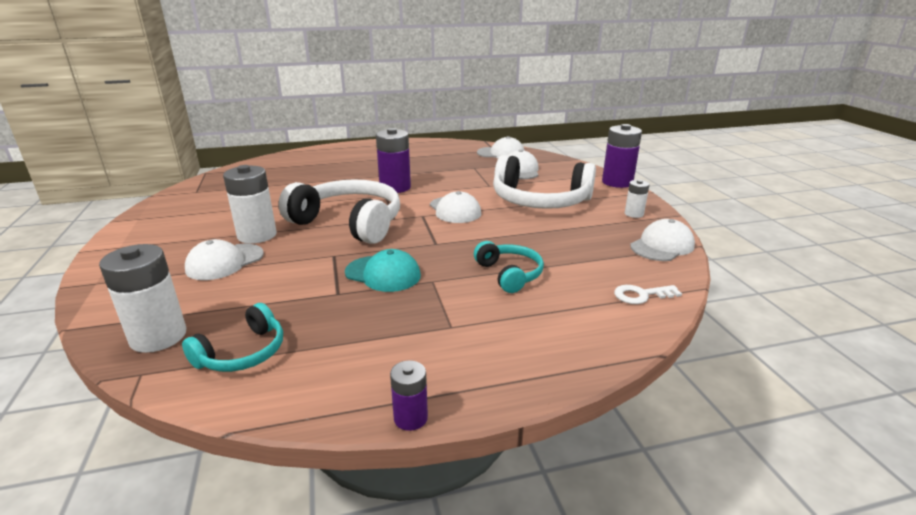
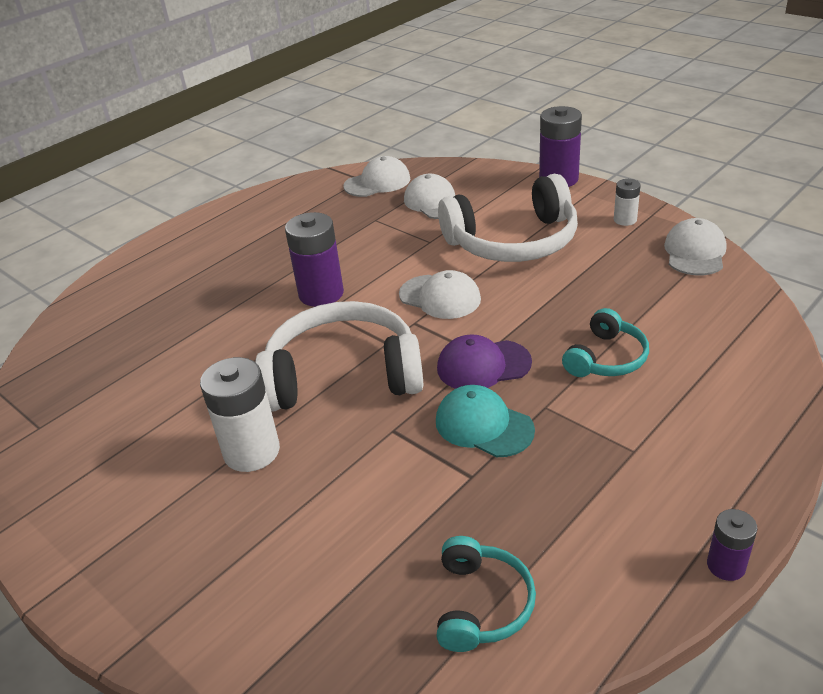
camera: 30 degrees left, 10 degrees up
white battery [99,244,186,353] -> none
white cap [185,239,264,280] -> none
turquoise cap [345,249,421,292] -> turquoise cap turned 135 degrees counterclockwise [436,385,535,457]
turquoise headphones [474,241,544,293] -> turquoise headphones turned 90 degrees clockwise [562,308,649,377]
white key [614,285,682,304] -> none
none -> purple cap [437,334,532,389]

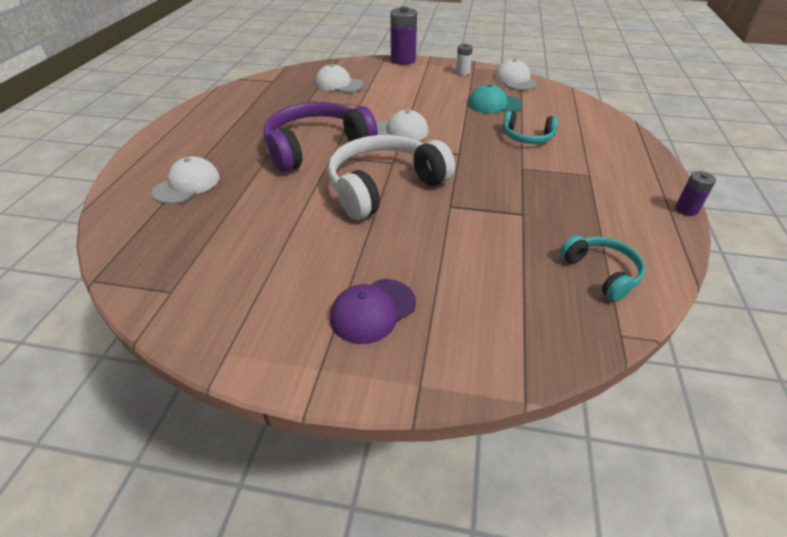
camera: 35 degrees left, 5 degrees up
white battery [200,357,280,472] -> none
purple battery [285,212,344,307] -> purple headphones [264,102,378,172]
white cap [344,156,410,197] -> white cap moved to [152,156,220,204]
turquoise cap [436,385,535,457] -> turquoise cap moved to [468,84,523,113]
purple cap [437,334,532,389] -> purple cap moved to [330,279,416,344]
white headphones [438,174,578,262] -> none
turquoise headphones [562,308,649,377] -> turquoise headphones turned 105 degrees clockwise [503,111,559,144]

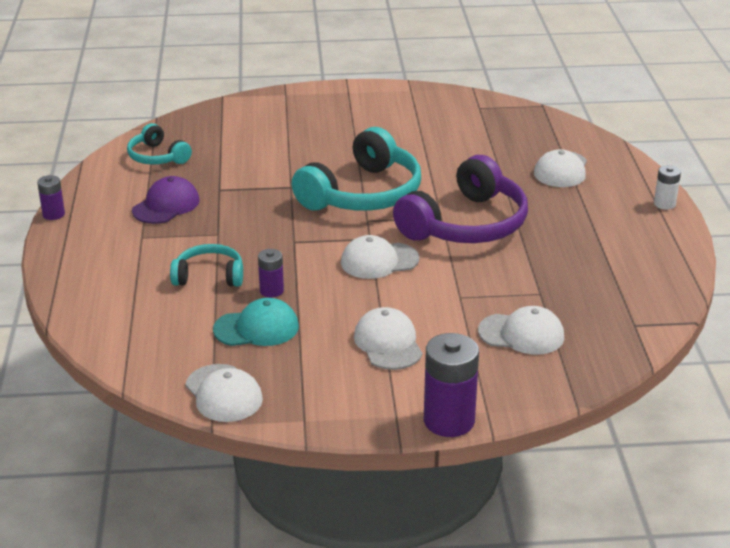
camera: 165 degrees right, 10 degrees down
white headphones [328,135,455,220] -> turquoise headphones [292,127,421,211]
purple cap [330,279,416,344] -> purple cap moved to [132,176,200,224]
white battery [456,44,473,75] -> white battery moved to [654,165,681,210]
none -> purple battery [258,249,284,297]
none -> white cap [354,307,423,370]

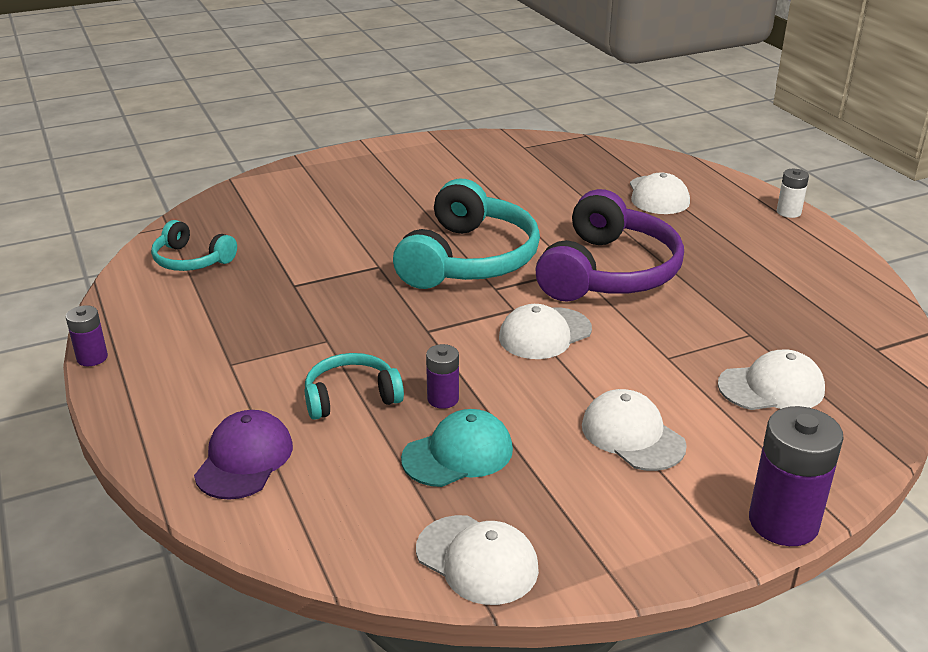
camera: 20 degrees left, 0 degrees up
purple cap [132,176,200,224] -> purple cap moved to [194,410,293,500]

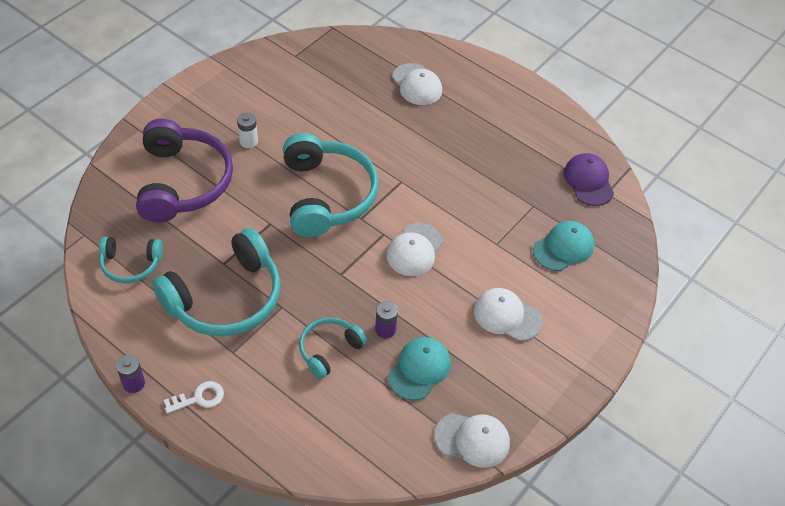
camera: 30 degrees left, 20 degrees up
purple cap [194,410,293,500] -> purple cap moved to [563,153,614,206]
purple headphones [535,189,684,301] -> purple headphones moved to [136,119,233,223]
white cap [718,350,825,410] -> turquoise cap [533,221,594,271]
purple battery [749,406,844,546] -> none
white battery [777,169,809,218] -> white battery moved to [237,113,258,148]
none -> turquoise headphones [152,228,281,336]
none -> white key [164,381,224,414]

